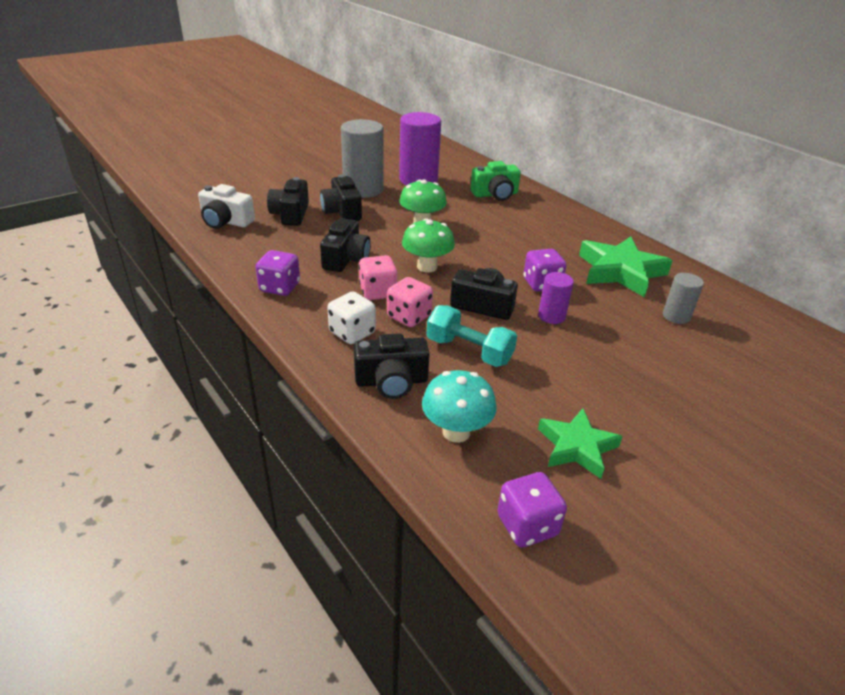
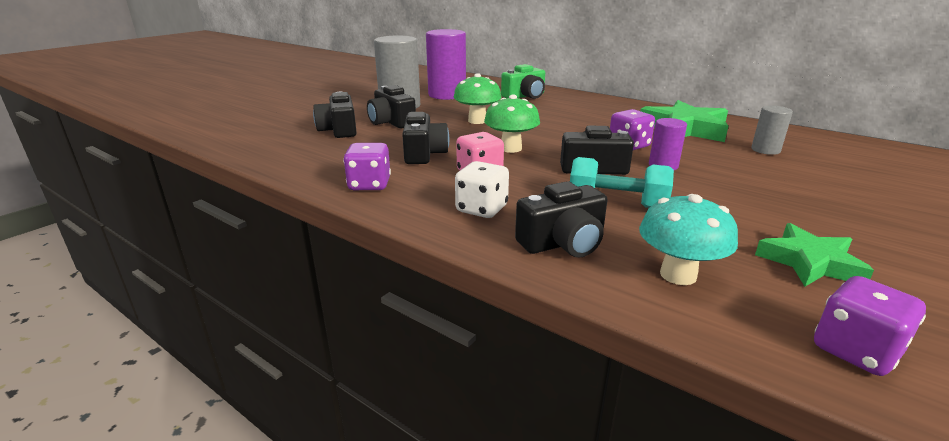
camera: 15 degrees left, 10 degrees down
white camera [198,184,255,229] -> none
pink dice [387,277,433,327] -> none

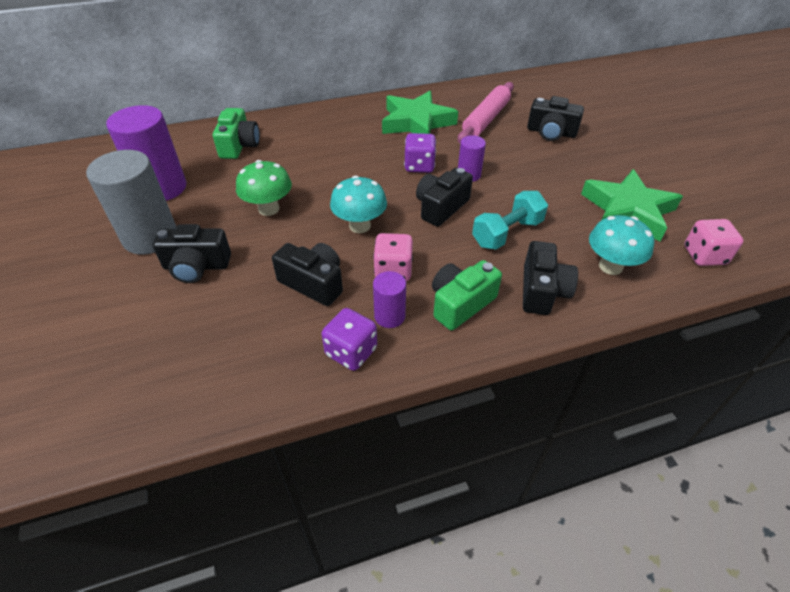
camera: 55 degrees left, 20 degrees up
black camera [313,92,357,138] -> black camera moved to [527,96,584,141]
white dice [455,161,509,218] -> green camera [432,260,502,331]
green mushroom [484,95,540,153] -> turquoise mushroom [330,175,387,233]
grey cylinder [751,105,793,155] -> pink rolling pin [458,82,514,143]
green star [755,223,874,287] -> green star [581,169,683,242], size x1.56
purple dice [814,276,926,376] -> pink dice [684,219,743,266]
none -> purple cylinder [373,271,406,328]

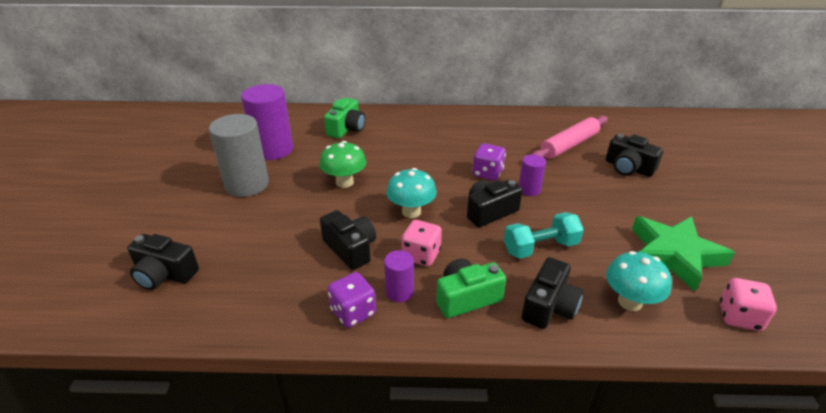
camera: 20 degrees right, 10 degrees down
black camera [153,224,231,283] -> black camera moved to [127,234,199,290]
green star [382,91,458,134] -> none

